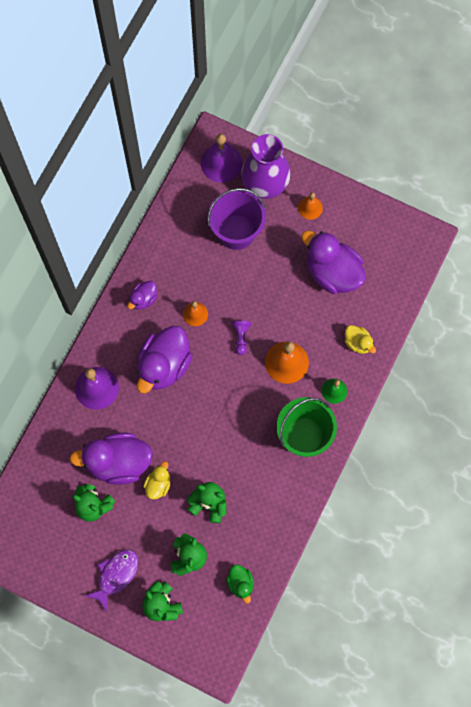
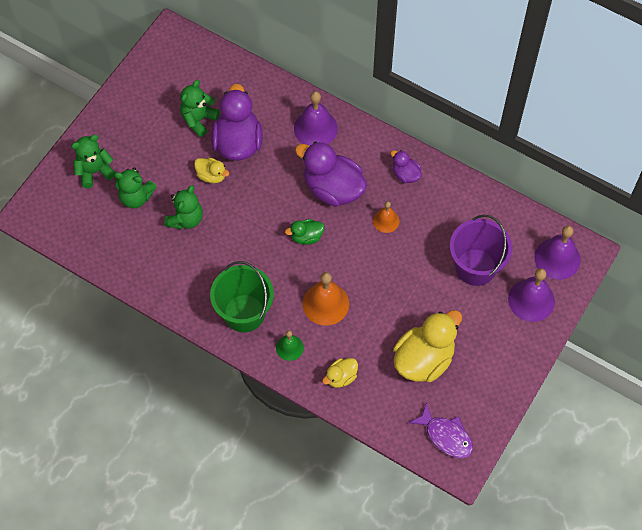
camera: 95 degrees right, 10 degrees down
purple fish [86,550,138,612] -> purple fish moved to [408,402,473,458]
green duck [226,565,254,604] -> green duck moved to [285,219,324,245]
purple pawn [232,321,251,355] -> none
purple vase [241,134,291,199] -> purple bell [508,268,555,322]
orange bell [298,192,323,220] -> none
purple duck [301,231,366,294] -> yellow duck [393,310,462,382]

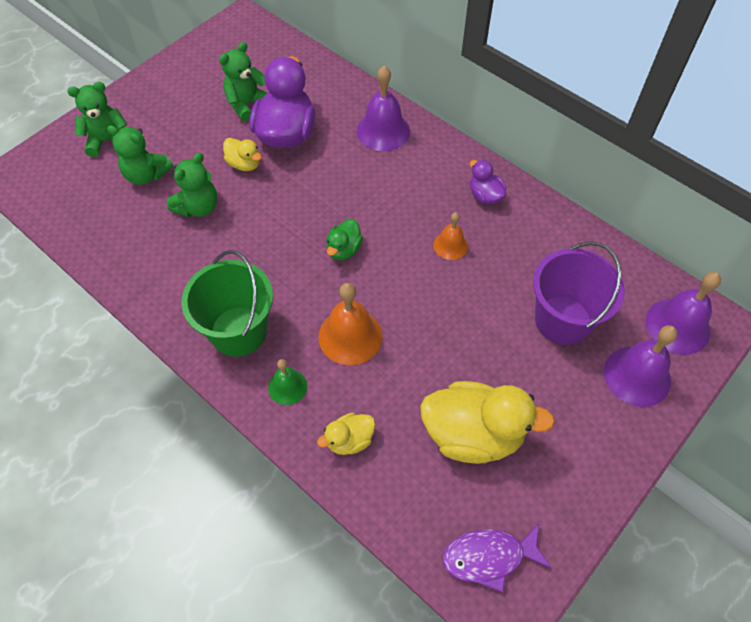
camera: 10 degrees right, 5 degrees down
green duck [285,219,324,245] -> green duck turned 60 degrees counterclockwise [326,219,363,260]
purple duck [295,141,367,207] -> none
yellow duck [393,310,462,382] -> yellow duck turned 45 degrees clockwise [420,381,555,464]
purple fish [408,402,473,458] -> purple fish turned 120 degrees clockwise [442,523,551,592]

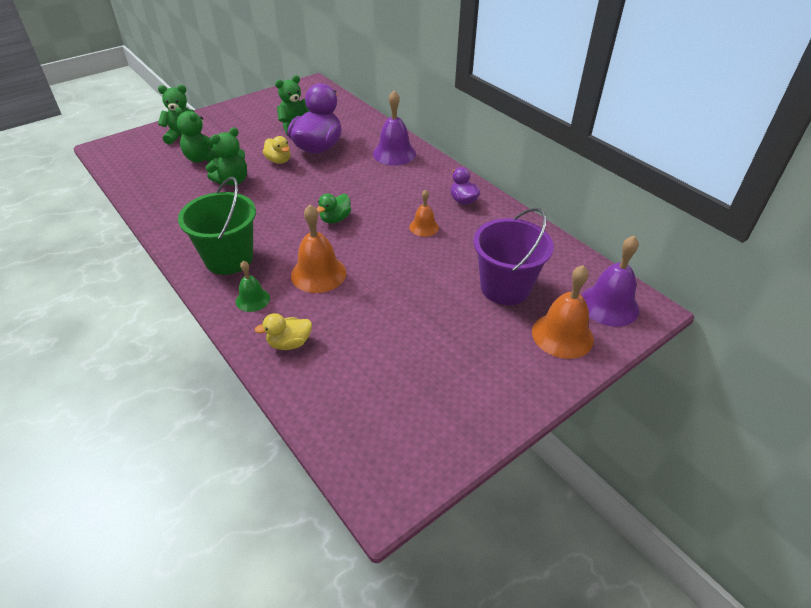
camera: 10 degrees right, 15 degrees down
yellow duck [420,381,555,464] -> none
purple fish [442,523,551,592] -> none
purple bell [604,325,678,407] -> orange bell [532,265,594,359]

